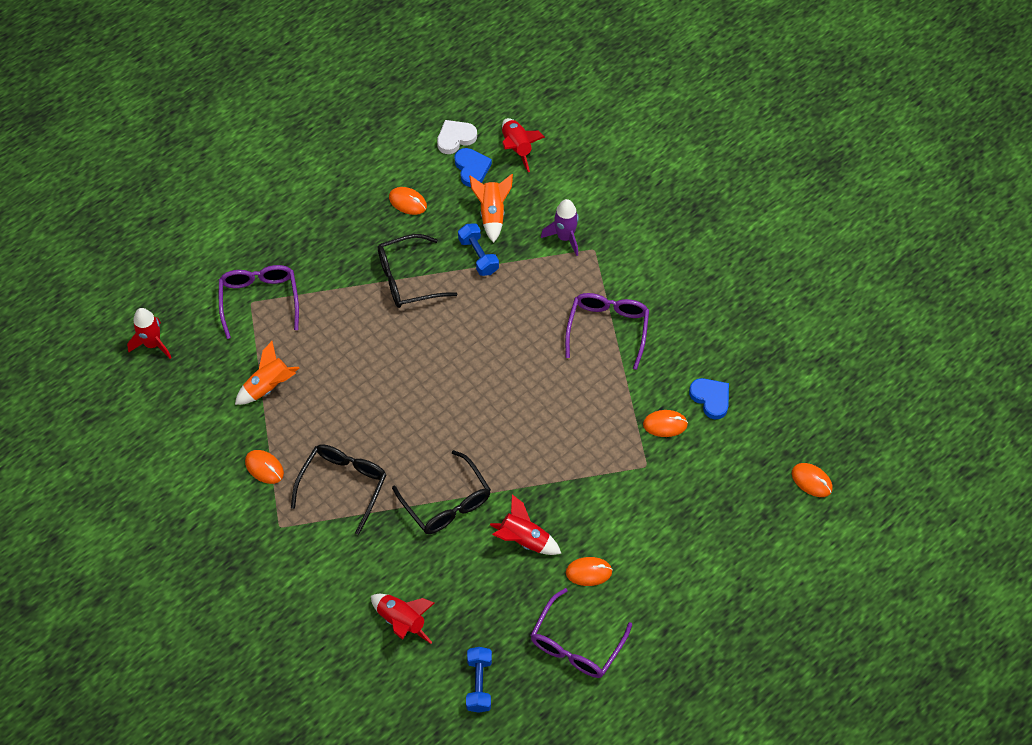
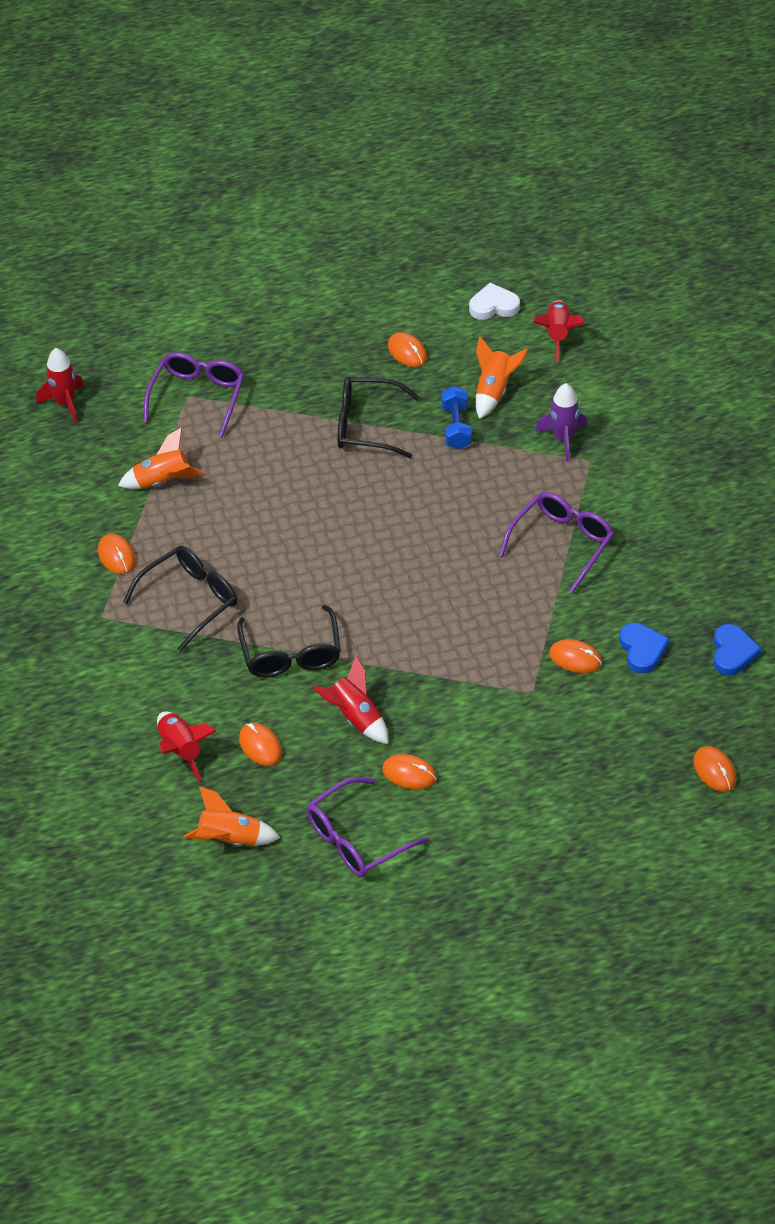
camera: 25 degrees right, 10 degrees down
blue heart [454,148,492,187] -> blue heart moved to [713,624,761,675]
blue dumbbell [466,647,492,713] -> orange rocket [184,786,280,846]
none -> orange mouse [239,723,282,766]

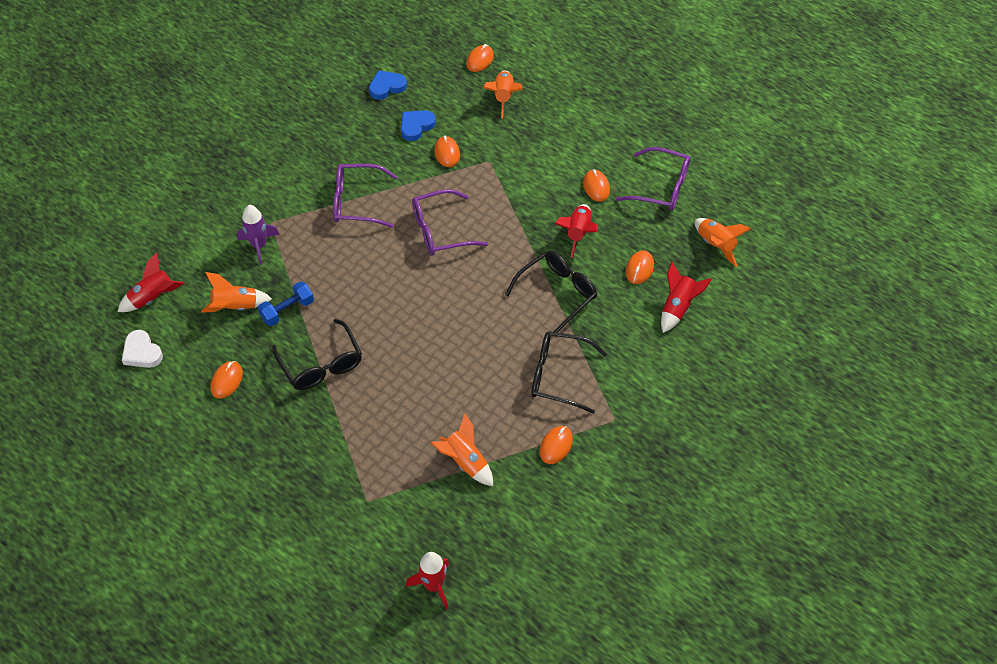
camera: 125 degrees left, 5 degrees up
purple glasses [143,352,244,437] -> purple glasses moved to [412,189,488,256]
none -> orange rocket [483,71,523,119]

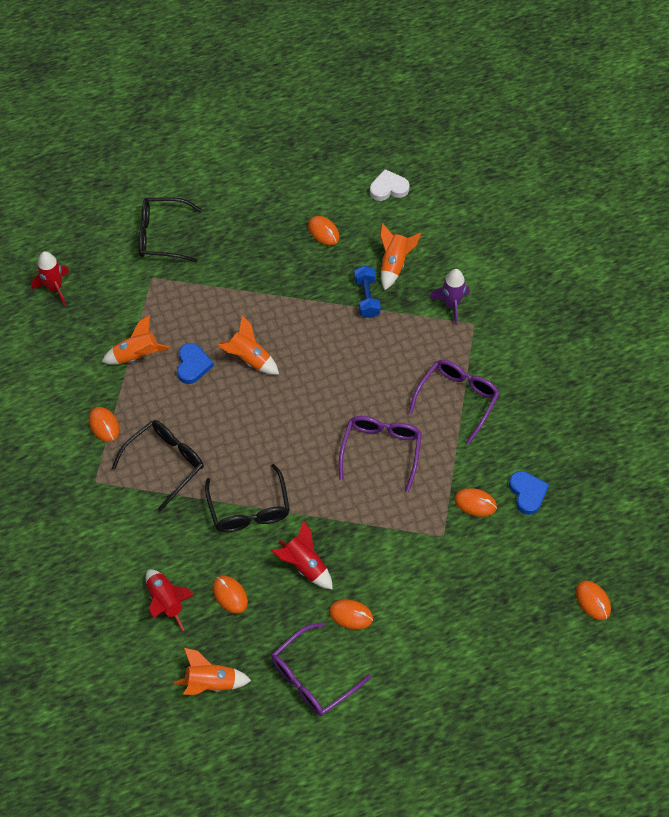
camera: 120 degrees right, 5 degrees up
red rocket [118,253,185,312] -> none
black glasses [272,319,362,390] -> black glasses moved to [138,197,202,263]
blue heart [369,70,407,100] -> blue heart moved to [177,343,214,384]
orange rocket [483,71,523,119] -> orange rocket moved to [217,315,279,375]

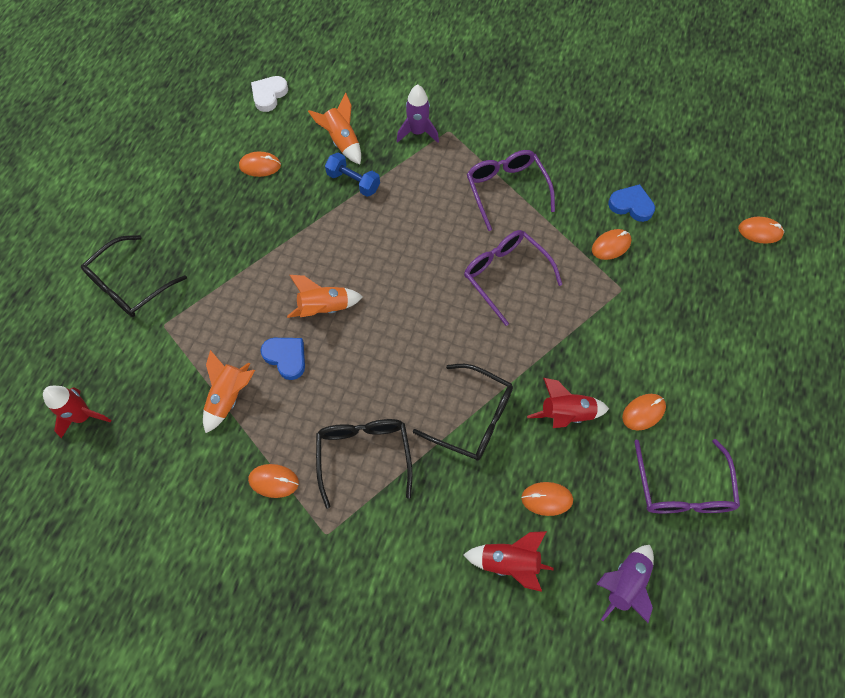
camera: 50 degrees left, 5 degrees up
orange rocket [173,648,252,695] -> purple rocket [597,545,654,623]

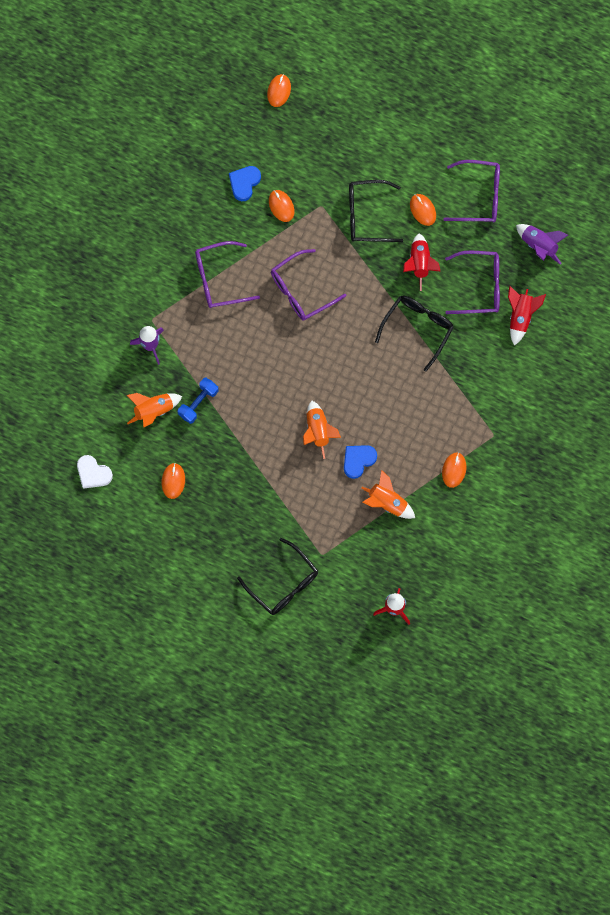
camera: 85 degrees left, 10 degrees up
black glasses [316,419,413,509] -> black glasses moved to [349,180,403,242]
orange mouse [521,482,573,516] -> purple glasses [445,251,500,314]

